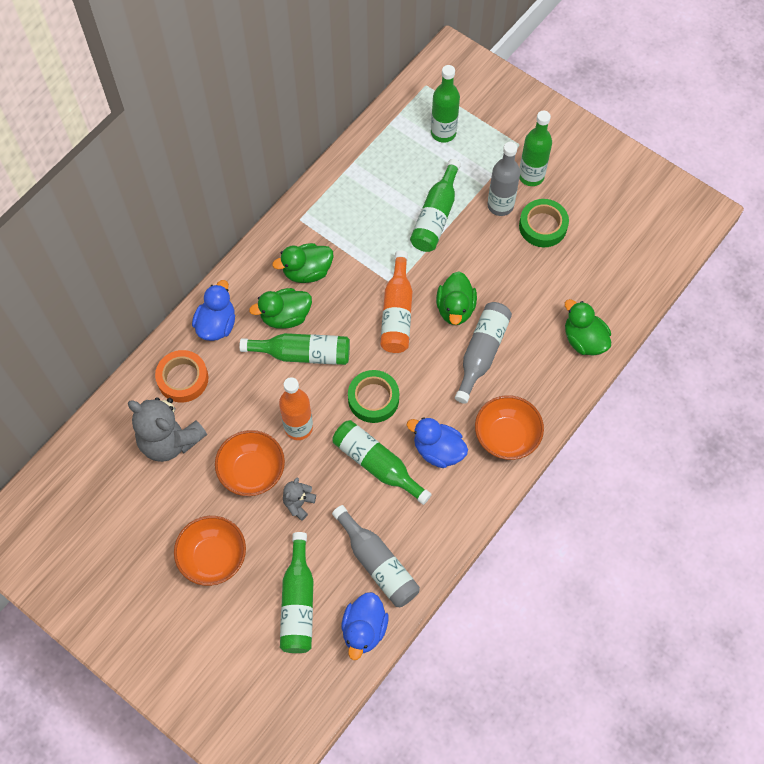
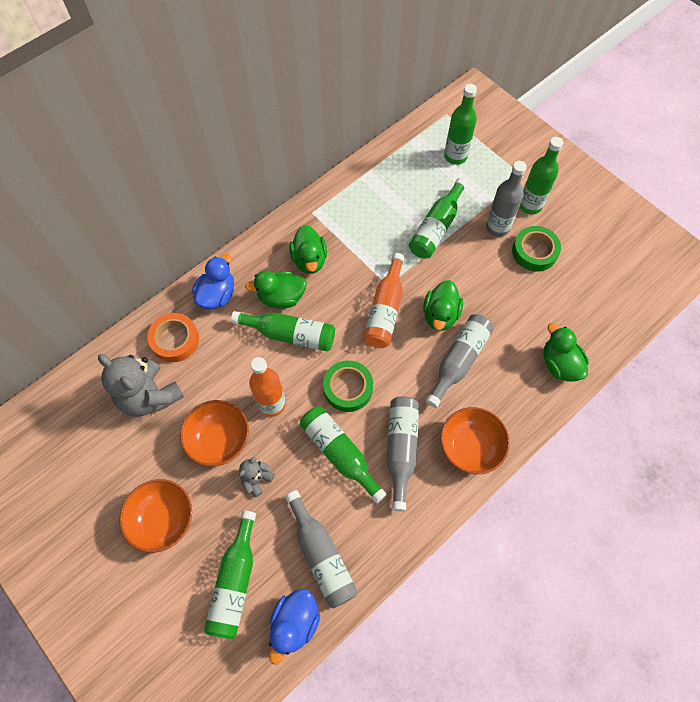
camera: 10 degrees right, 0 degrees up
green duck [272,243,334,283] -> green duck turned 90 degrees counterclockwise [289,225,327,274]
blue duck [407,418,468,468] -> grey bottle [387,396,419,512]

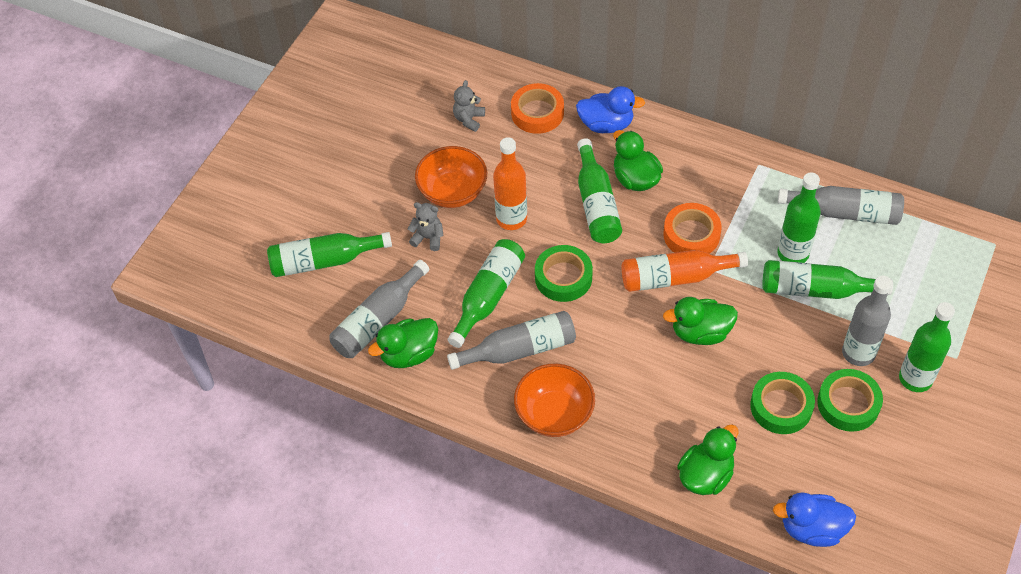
camera: 70 degrees right, 10 degrees down
grey teddy bear [98,354,184,417] -> grey teddy bear [453,80,485,132], size x0.49
orange bowl [119,479,192,553] -> none
blue duck [269,589,320,665] -> blue duck moved to [773,492,856,547]
green duck [289,225,327,274] -> green duck moved to [368,318,438,368]
grey bottle [426,314,494,408] -> grey bottle moved to [778,186,904,225]
green bottle [444,84,477,165] -> green bottle moved to [777,173,821,263]
none -> orange tape [663,203,722,254]
none -> green tape [750,372,815,434]

